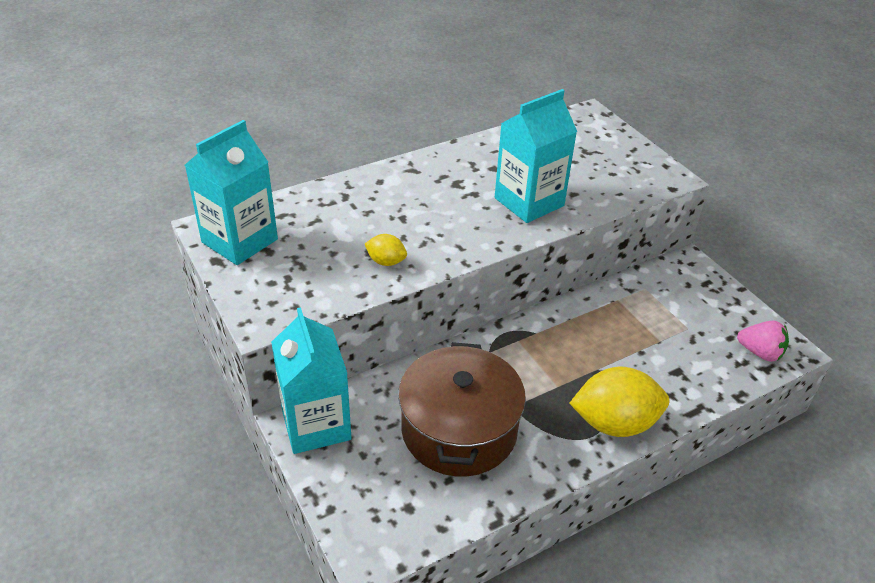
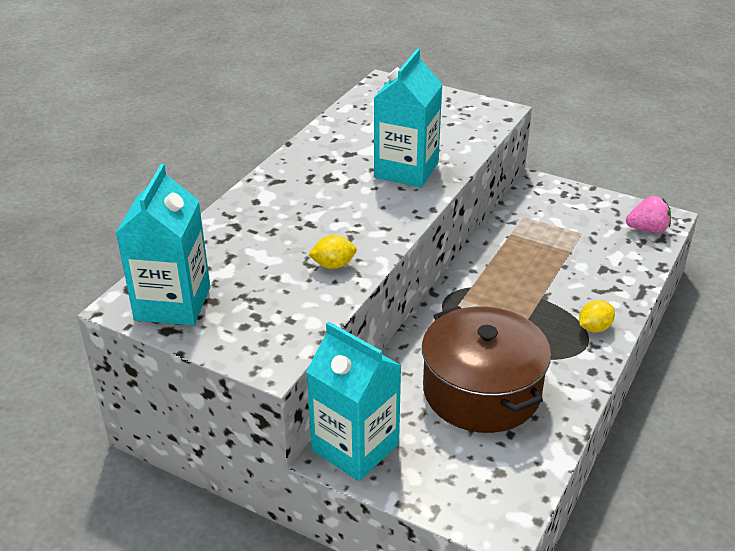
camera: 30 degrees left, 5 degrees down
yellow lemon [569,366,669,437] -> yellow lemon [579,300,615,332], size x0.48

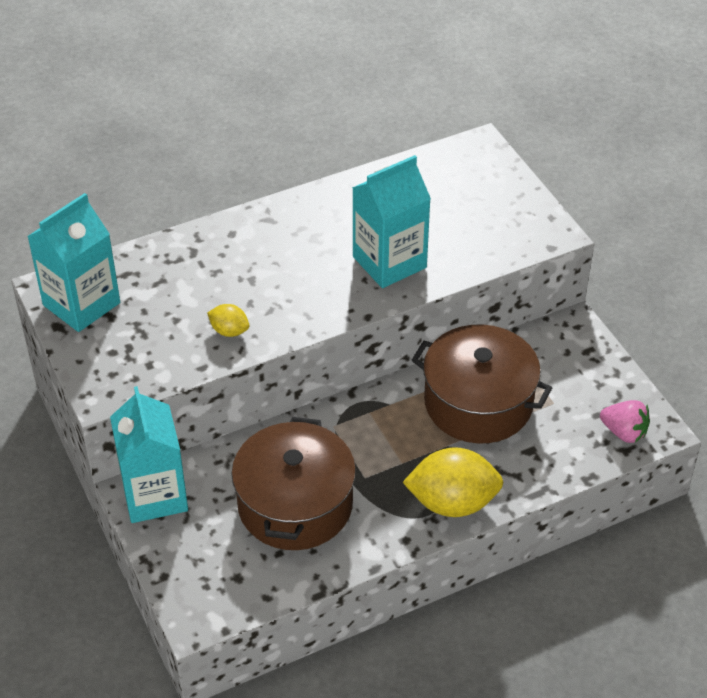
camera: 35 degrees right, 10 degrees up
yellow lemon [579,300,615,332] -> yellow lemon [403,447,504,517], size x2.07
none -> brown pot [412,324,552,443]

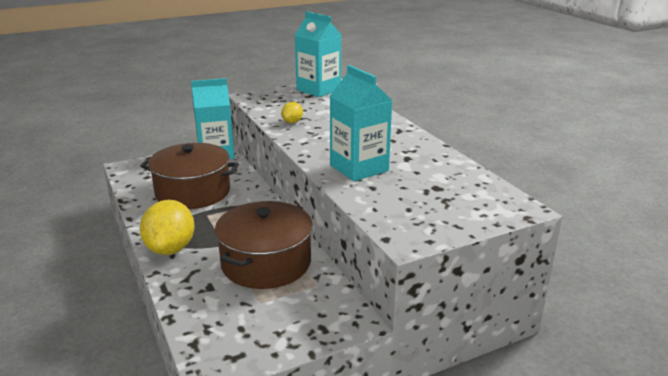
camera: 90 degrees right, 20 degrees down
pink strawberry [600,400,650,443] -> none

